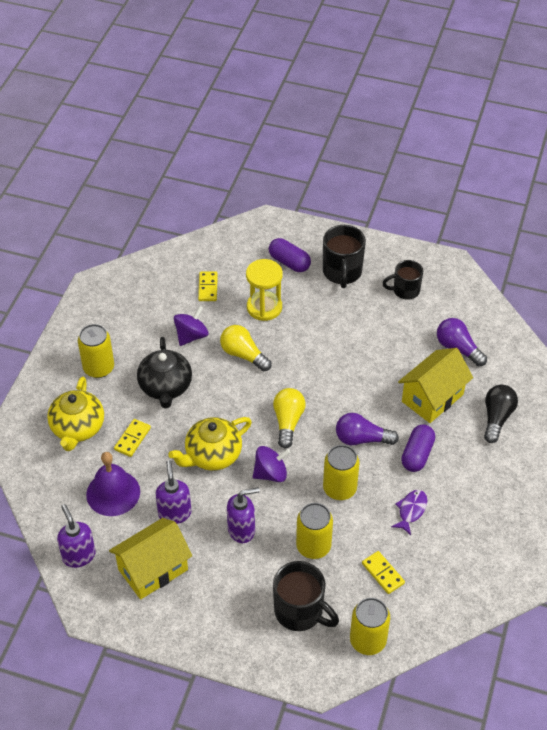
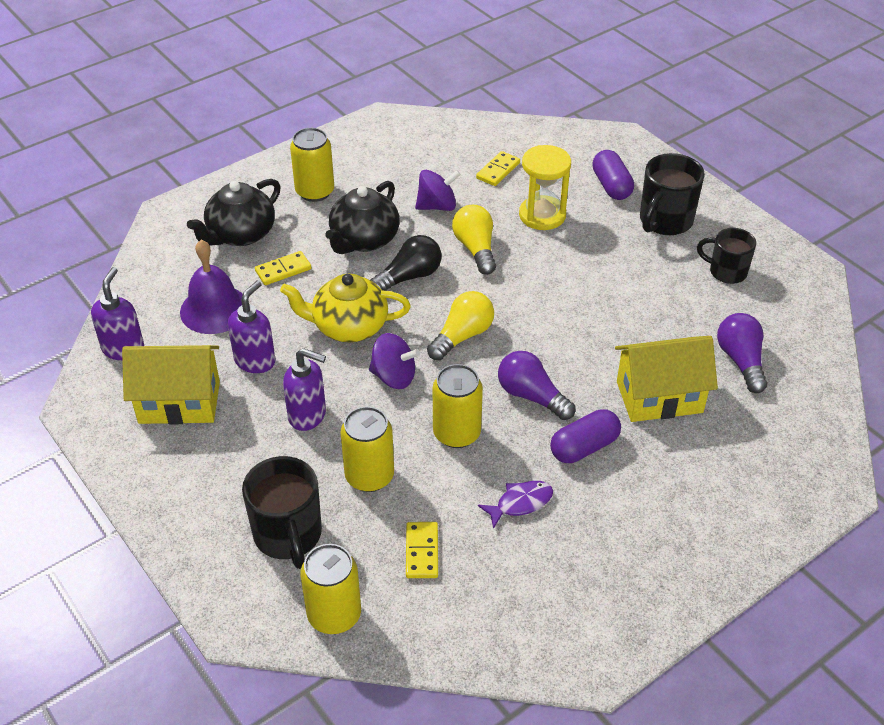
camera: 35 degrees right, 5 degrees down
yellow teapot [47,376,104,451] -> black teapot [187,179,281,246]
black light bulb [484,385,518,443] -> black light bulb moved to [371,235,441,291]

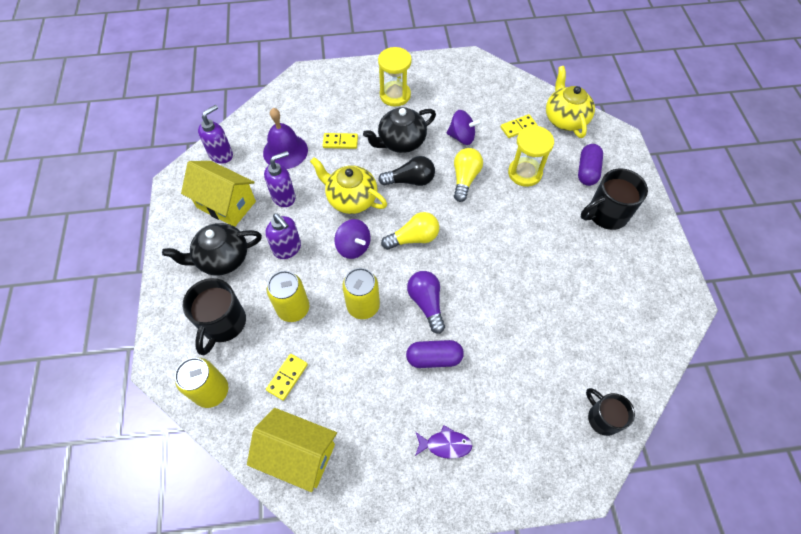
camera: 30 degrees right, 15 degrees up
black teapot [187,179,281,246] -> black teapot moved to [162,223,262,275]
yellow can [290,128,334,202] -> yellow hourglass [378,47,412,106]
purple fish [478,481,553,529] -> purple fish moved to [415,425,473,459]
yellow house [615,336,718,422] -> yellow house moved to [247,408,337,492]
black mug [697,228,756,284] -> black mug moved to [586,388,635,436]
purple light bulb [717,313,768,393] -> none
none -> yellow teapot [546,66,595,138]

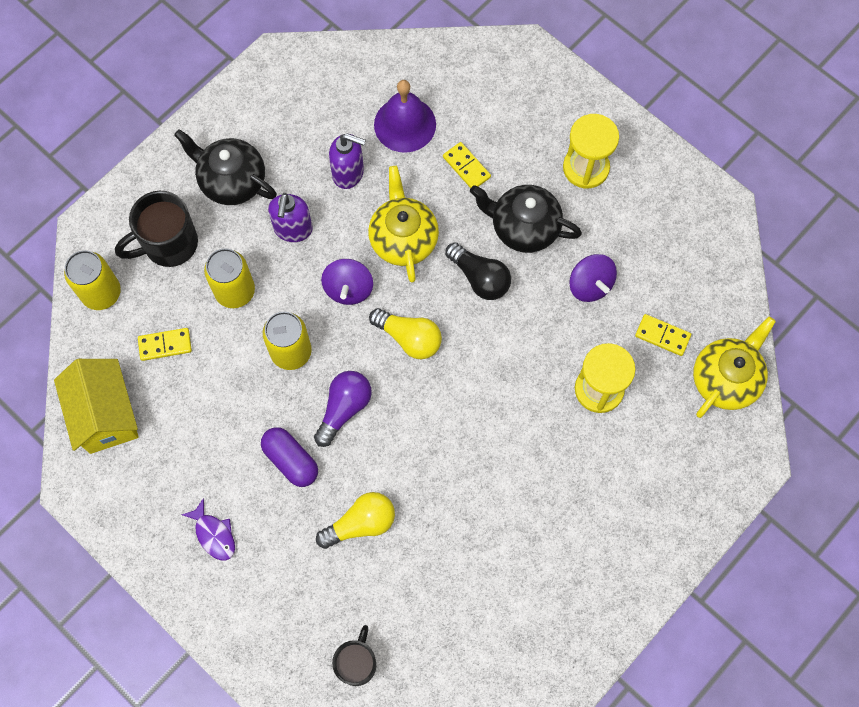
camera: 50 degrees right, 10 degrees up
yellow house [181,161,256,227] -> none
purple soap dispenser [198,105,233,164] -> none
yellow light bulb [454,148,483,202] -> yellow light bulb moved to [316,492,395,549]
purple capsule [578,144,603,186] -> none
black mug [581,168,648,230] -> none

